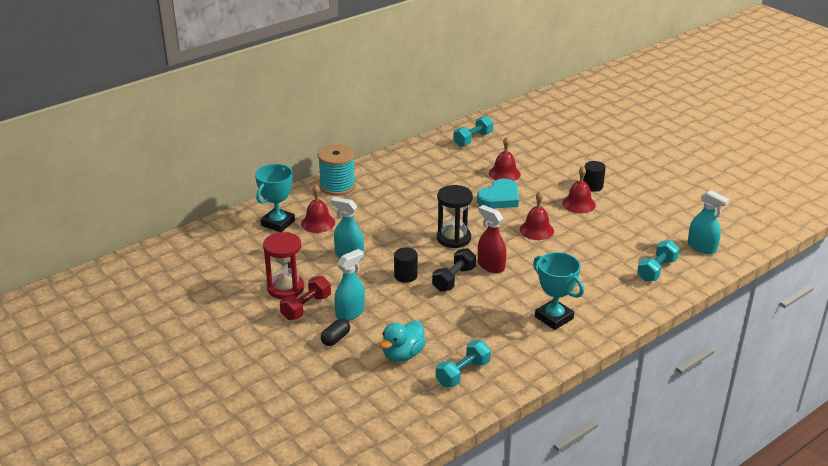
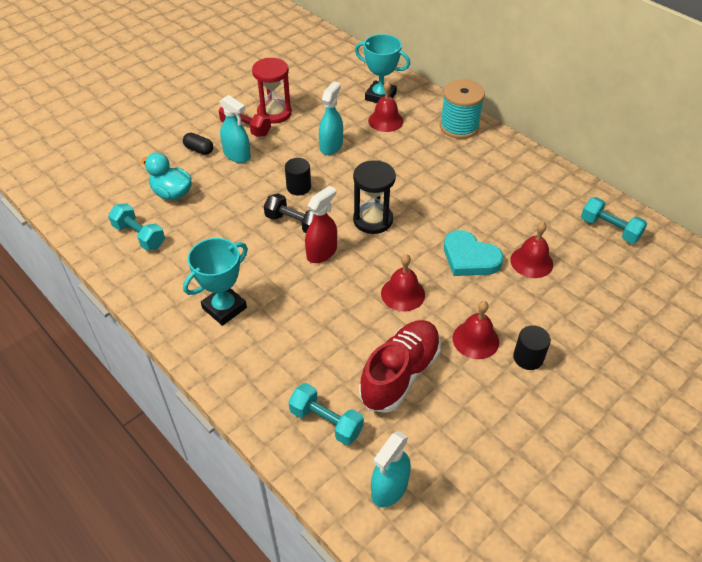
camera: 85 degrees right, 15 degrees up
none -> red shoe [359,320,441,413]

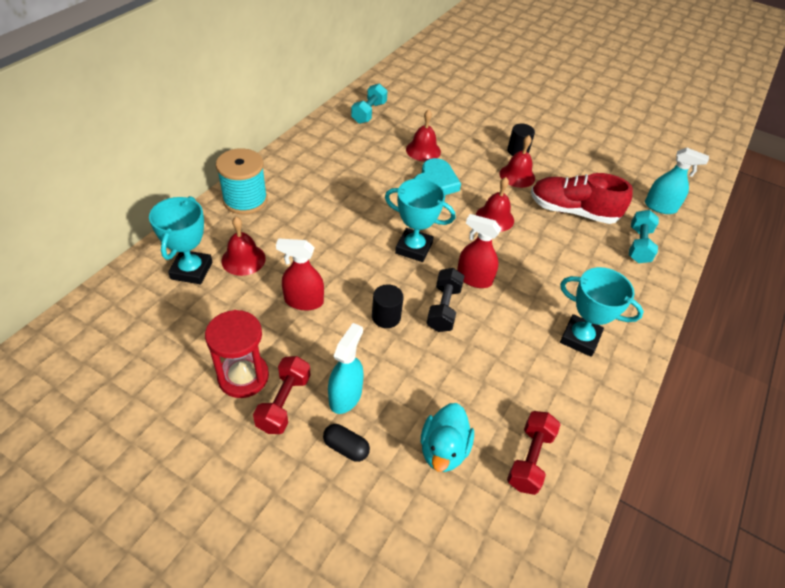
camera: 110 degrees left, 0 degrees up
turquoise dumbbell [108,203,165,250] -> red dumbbell [507,411,561,495]
black capsule [183,133,213,155] -> black capsule turned 75 degrees counterclockwise [323,424,370,462]
turquoise spray bottle [319,81,343,155] -> red spray bottle [276,238,324,310]
black hourglass [353,160,396,234] -> turquoise trophy [385,178,455,262]

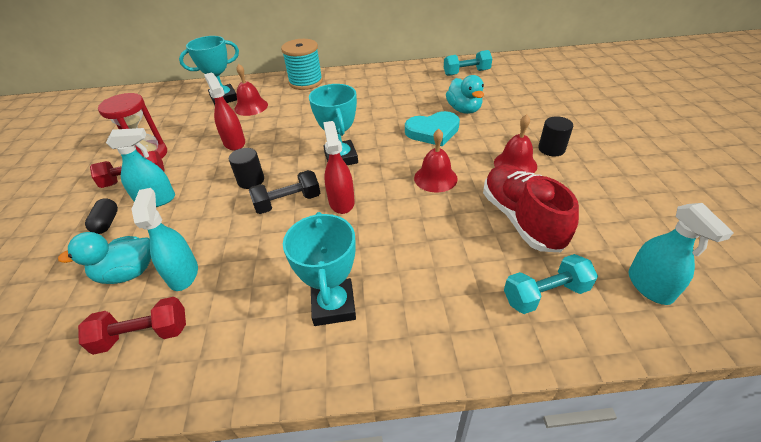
camera: 60 degrees right, 5 degrees down
red bell [406,109,441,161] -> turquoise duck [446,75,484,114]
none -> turquoise spray bottle [131,188,198,291]

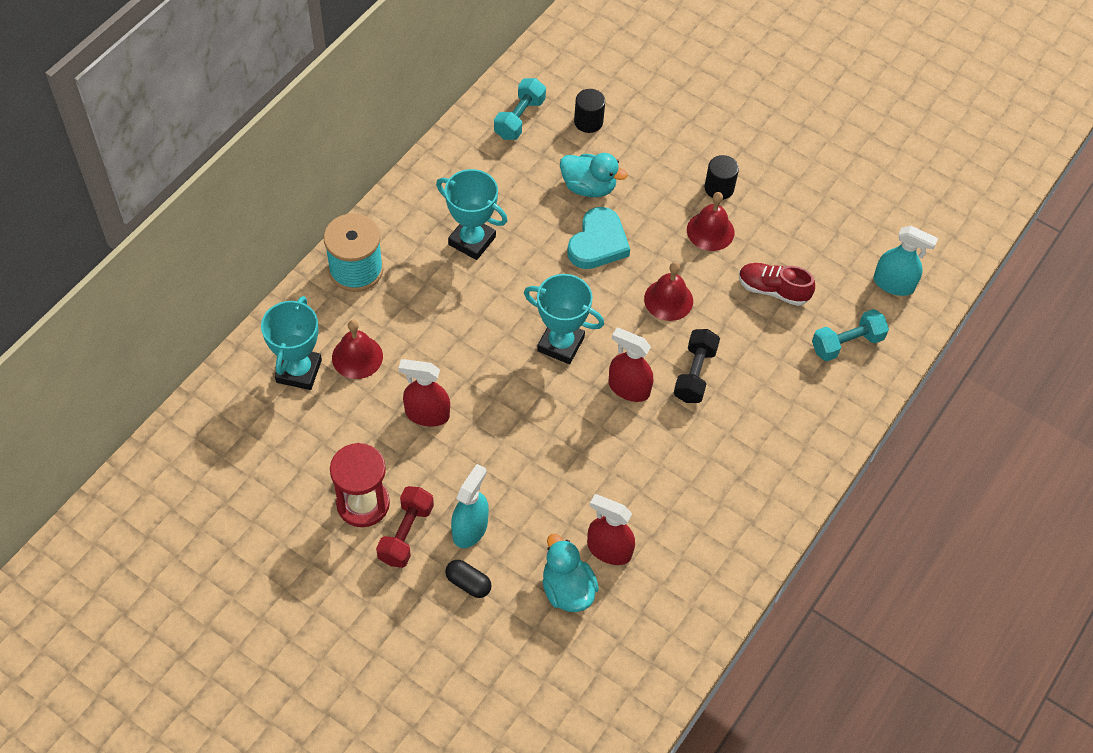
camera: 55 degrees left, 15 degrees up
turquoise duck [58,232,151,284] -> turquoise duck turned 135 degrees clockwise [543,534,599,612]
red dumbbell [78,297,186,355] -> none
turquoise spray bottle [131,188,198,291] -> red spray bottle [587,494,635,565]
black cylinder [229,148,264,189] -> black cylinder moved to [574,89,605,133]
black dumbbell [249,170,320,214] -> black dumbbell moved to [674,329,720,403]
turquoise trophy [283,212,356,326] -> turquoise trophy moved to [436,169,507,260]
red shoe [483,164,579,252] -> red shoe [739,263,815,306], size x0.64
turquoise dumbbell [504,254,598,314] -> turquoise dumbbell turned 45 degrees clockwise [812,309,889,361]

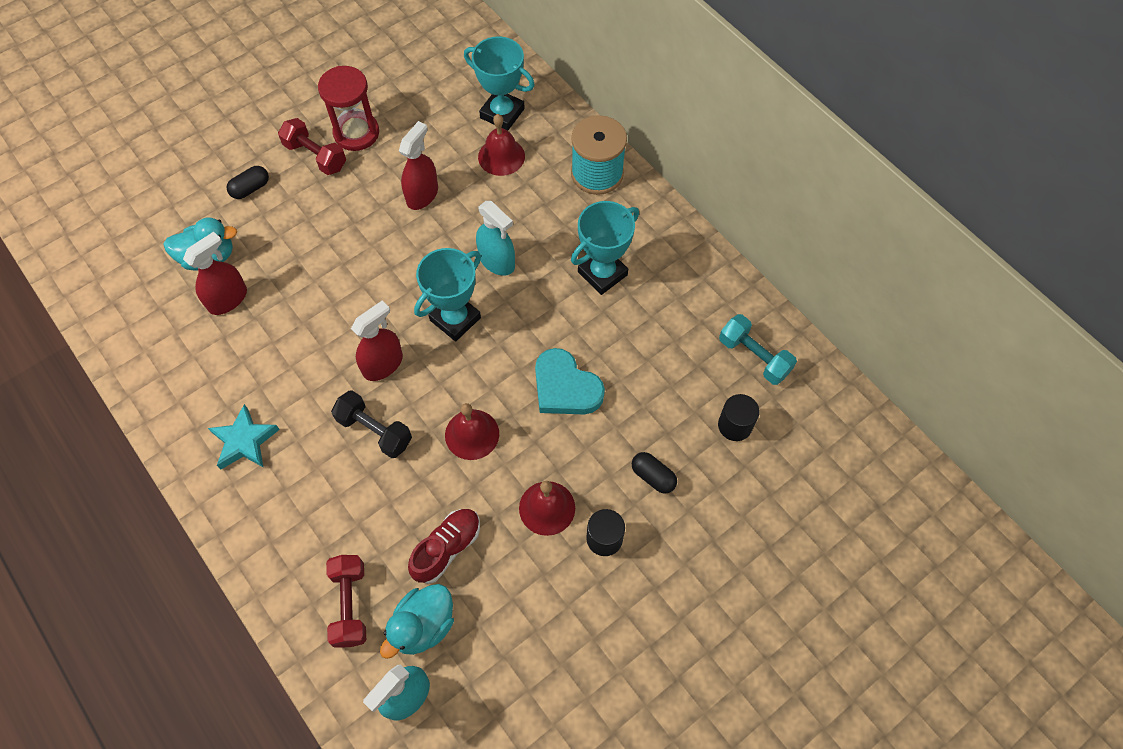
camera: 110 degrees right, 5 degrees up
turquoise spray bottle [451,464,489,548] -> turquoise spray bottle moved to [476,201,515,276]
turquoise duck [560,153,628,197] -> turquoise duck moved to [380,584,454,659]
turquoise dumbbell [812,309,889,361] -> red dumbbell [326,555,366,648]
none -> turquoise star [208,404,280,469]
none -> black capsule [632,452,677,494]

